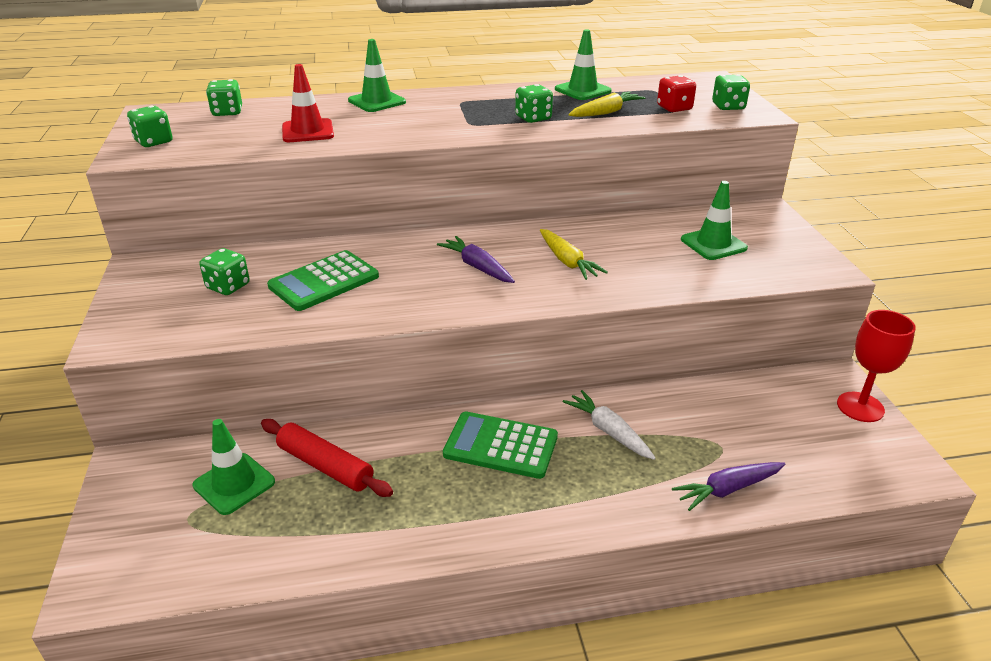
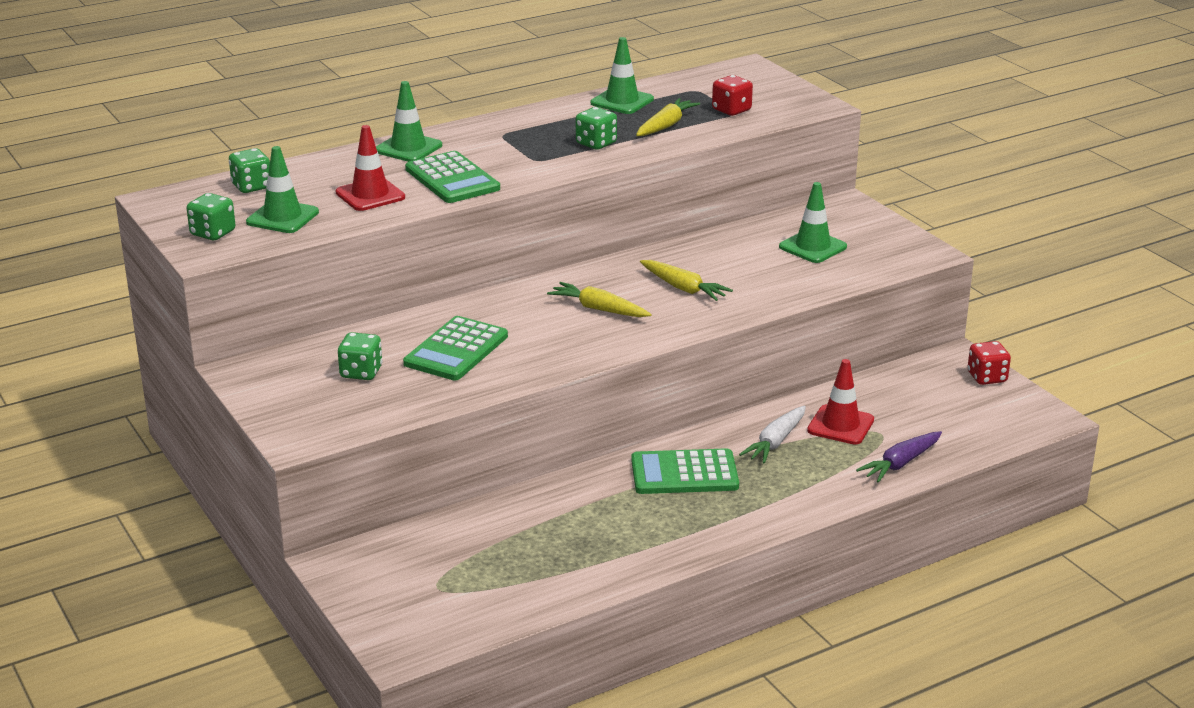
camera: 20 degrees left, 5 degrees down
green traffic cone [192,419,275,515] -> green traffic cone moved to [246,146,319,233]
red rolling pin [261,419,393,497] -> none
purple carrot [437,236,515,283] -> yellow carrot [547,282,651,317]
white carrot [563,390,655,460] -> white carrot turned 90 degrees counterclockwise [739,405,806,464]
green dice [712,74,750,110] -> none
red goblet [837,310,916,422] -> red dice [968,341,1011,385]
none -> green calculator [405,151,500,203]
none -> red traffic cone [807,359,874,445]

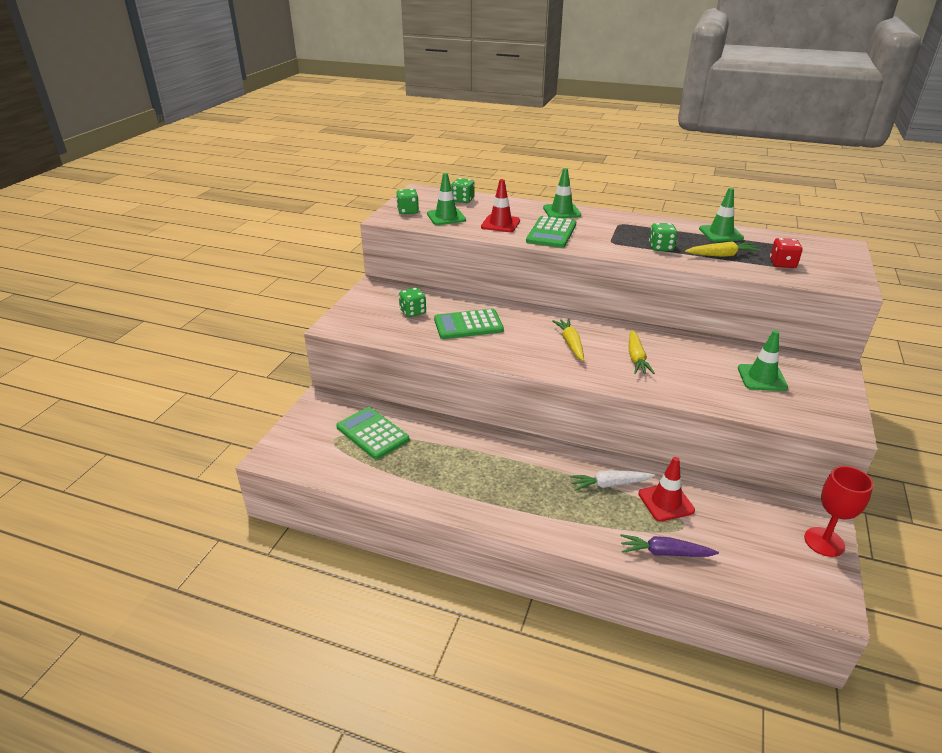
camera: 50 degrees right, 5 degrees up
green calculator [631,448,739,494] -> green calculator moved to [336,407,409,459]
red dice [968,341,1011,385] -> red goblet [804,466,873,557]

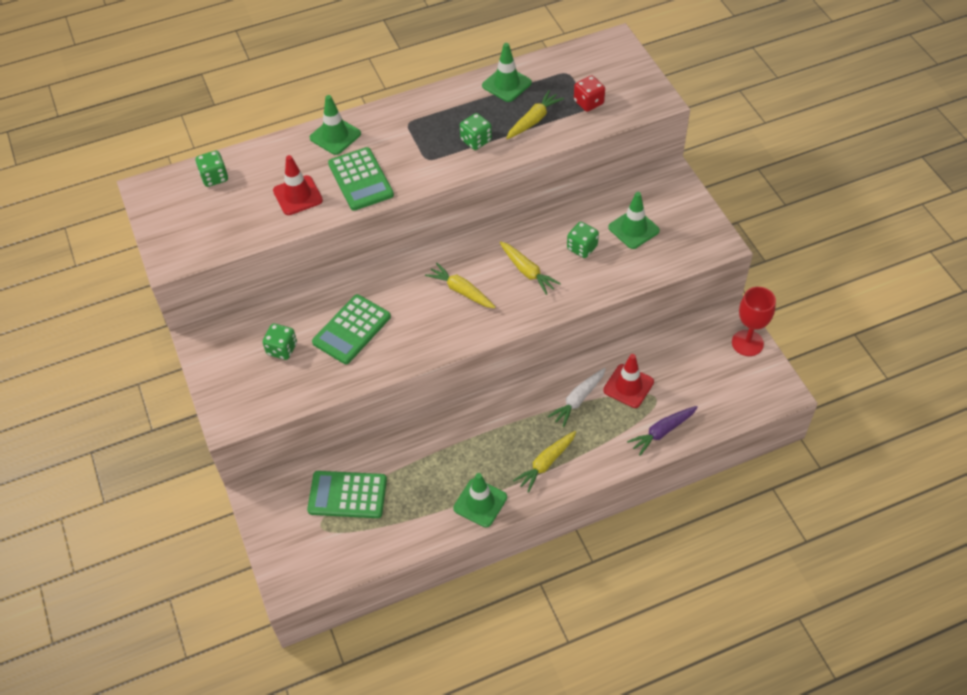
camera: 40 degrees left, 20 degrees up
green dice [396,189,419,214] -> green dice moved to [567,222,599,258]
green traffic cone [427,173,466,225] -> green traffic cone moved to [453,473,507,527]
none -> yellow carrot [513,431,576,493]

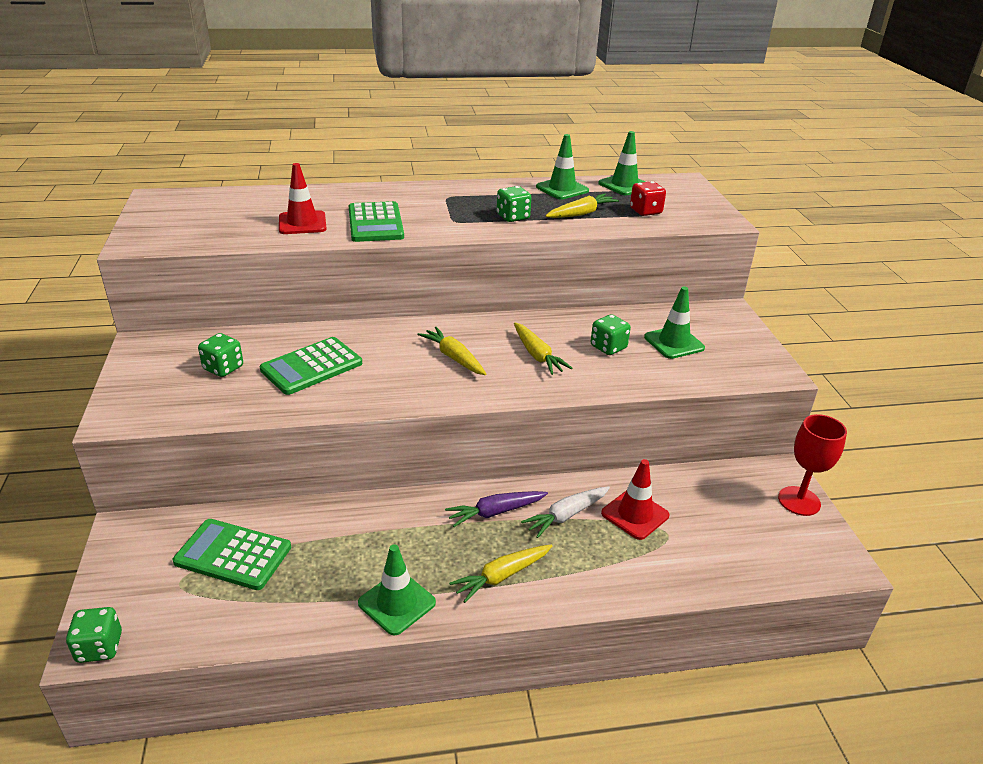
camera: 10 degrees right, 20 degrees down
green dice [196,151,228,187] -> green dice moved to [66,607,122,663]
green traffic cone [310,95,361,155] -> green traffic cone moved to [598,131,645,195]
purple carrot [627,406,698,456] -> purple carrot moved to [445,491,548,527]

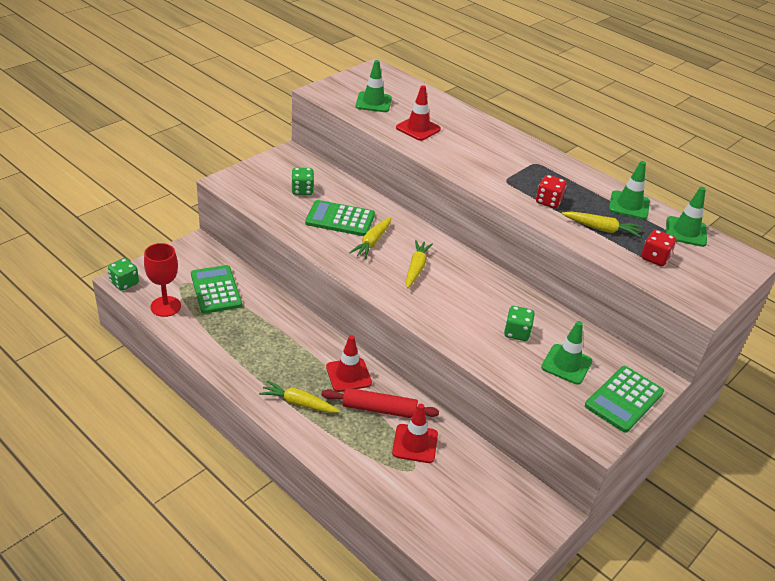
camera: 50 degrees right, 5 degrees up
green calculator [349,201,404,242] -> green calculator moved to [585,366,664,433]
green traffic cone [358,545,436,636] -> green traffic cone moved to [356,60,392,112]
purple carrot [445,491,548,527] -> red traffic cone [326,335,372,392]
green dice [497,186,532,222] -> red dice [536,175,567,208]
yellow carrot [514,322,572,375] -> yellow carrot moved to [349,217,391,259]
white carrot [521,486,610,538] -> red rolling pin [321,388,439,418]
red goblet [778,414,847,516] -> red goblet moved to [144,243,181,317]

